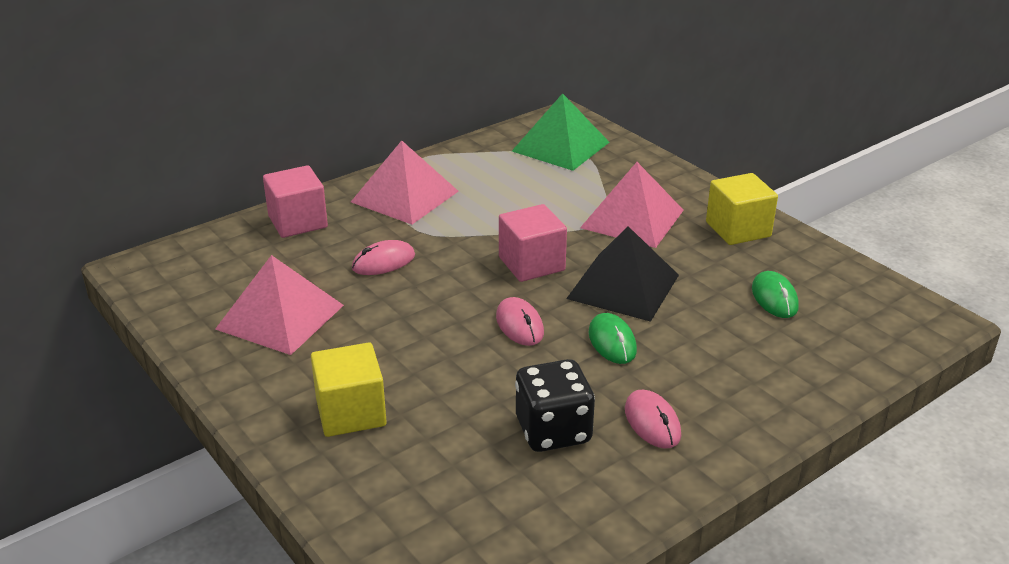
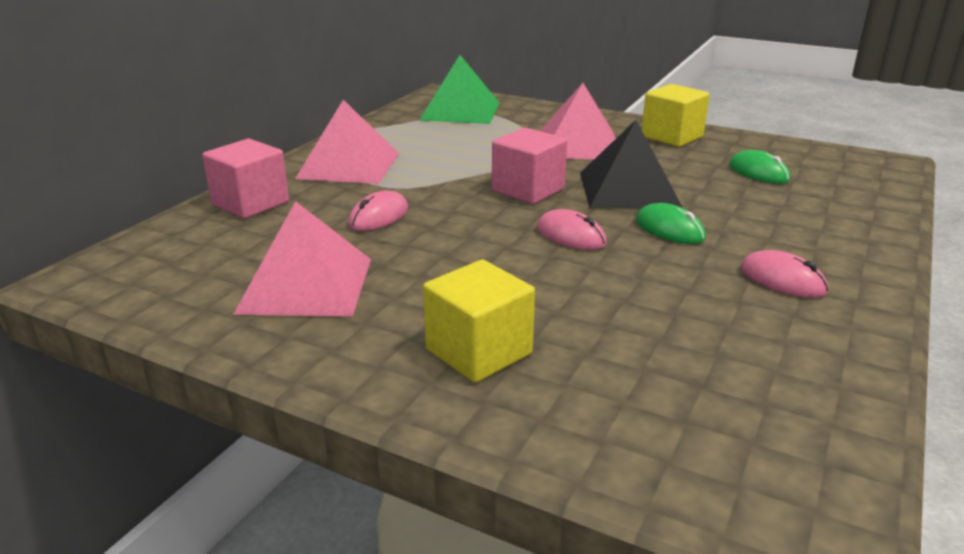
camera: 25 degrees left, 5 degrees down
black dice [515,359,595,452] -> none

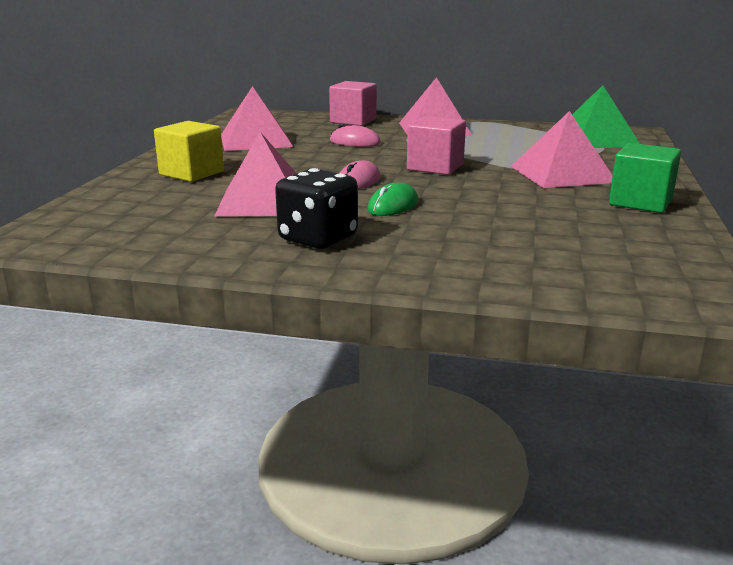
camera: 75 degrees right, 5 degrees down
black pyramid [580,120,683,208] -> none
yellow cube [642,84,710,147] -> green cube [609,143,681,213]
green mouse [729,150,790,184] -> none
pink mouse [740,250,828,298] -> black dice [275,168,358,249]
none -> pink pyramid [214,132,297,217]

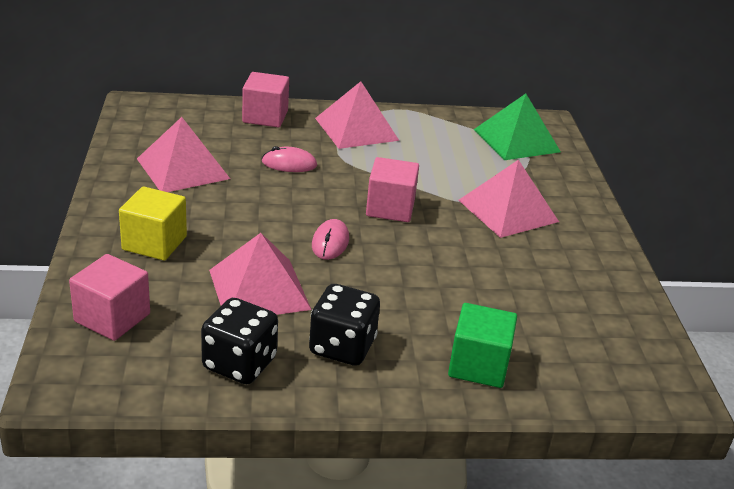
camera: 20 degrees left, 10 degrees up
green mouse [368,182,418,216] -> none
green cube [609,143,681,213] -> green cube moved to [448,303,517,388]
none -> pink cube [69,254,150,341]
none -> black dice [201,298,278,384]

